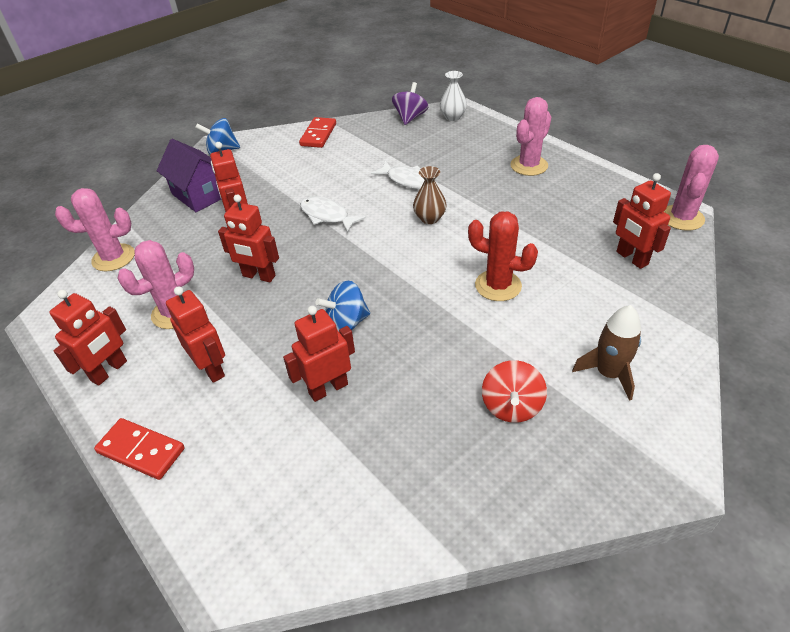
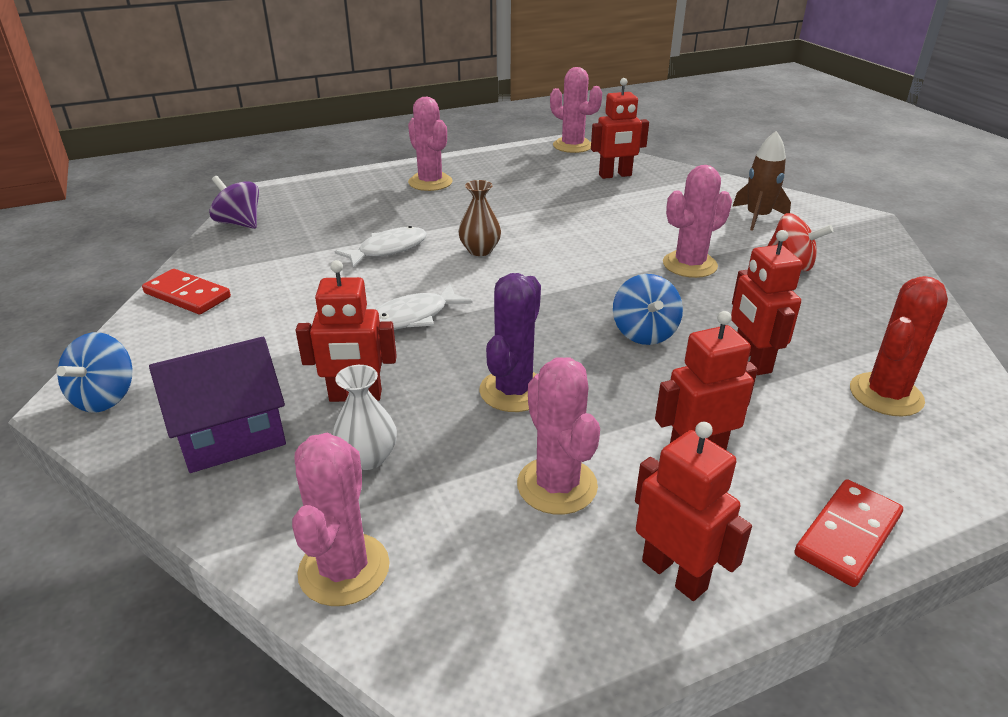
camera: 75 degrees left, 10 degrees down
red robot [218,195,279,282] -> purple cactus [479,273,541,412]
white vase [440,71,467,121] -> white vase moved to [333,365,397,470]
red cactus [468,211,538,301] -> red cactus moved to [850,276,948,417]
none -> pink cactus [663,165,732,278]

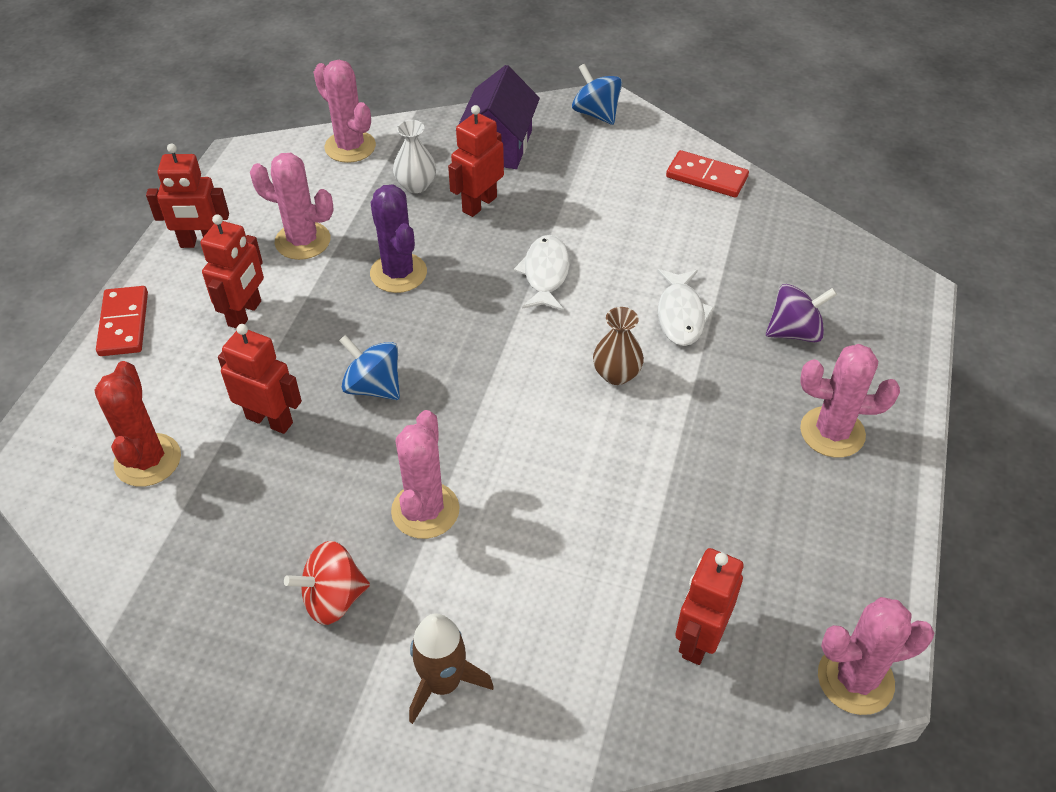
camera: 130 degrees right, 15 degrees up
red domino [142,269,231,314] -> red domino turned 45 degrees clockwise [666,150,749,198]
purple spinning top [209,176,259,229] -> purple spinning top moved to [766,284,837,342]

